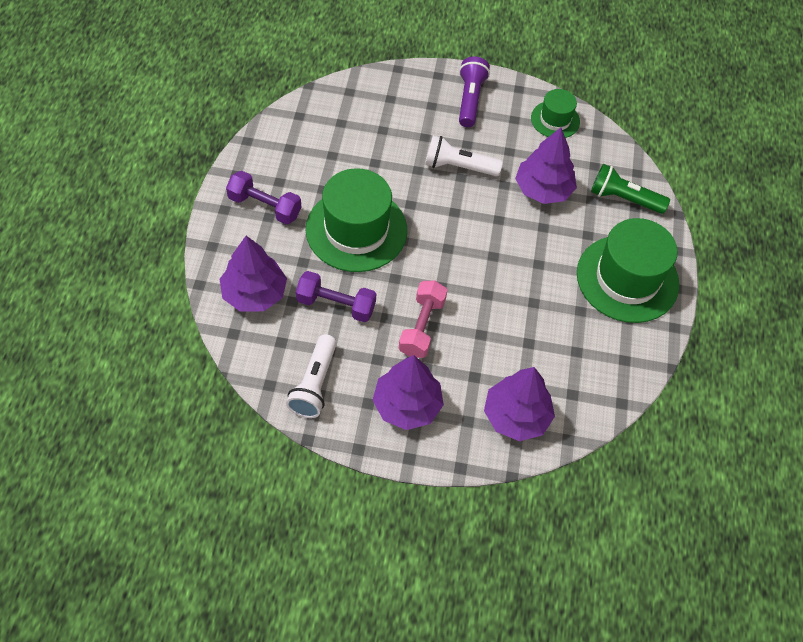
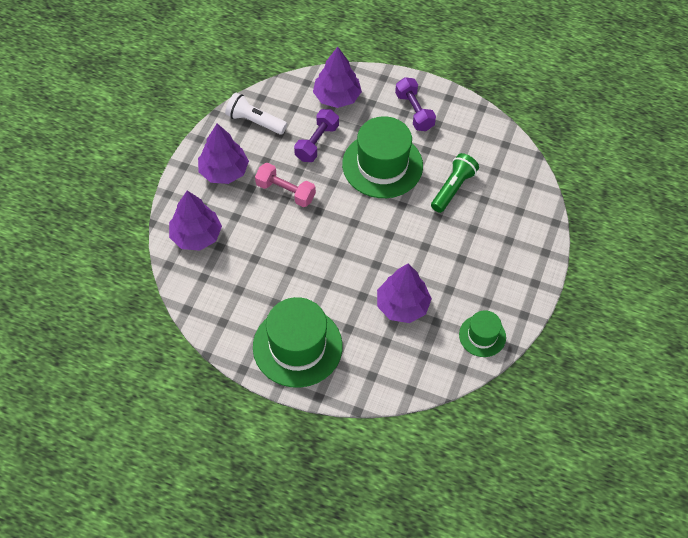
camera: 105 degrees right, 0 degrees up
purple dumbbell [226,171,301,225] -> purple dumbbell turned 60 degrees counterclockwise [395,77,436,131]
white flashlight [425,135,503,176] -> none
purple flashlight [459,56,490,127] -> none
green flashlight [591,164,670,214] -> green flashlight moved to [431,153,479,213]

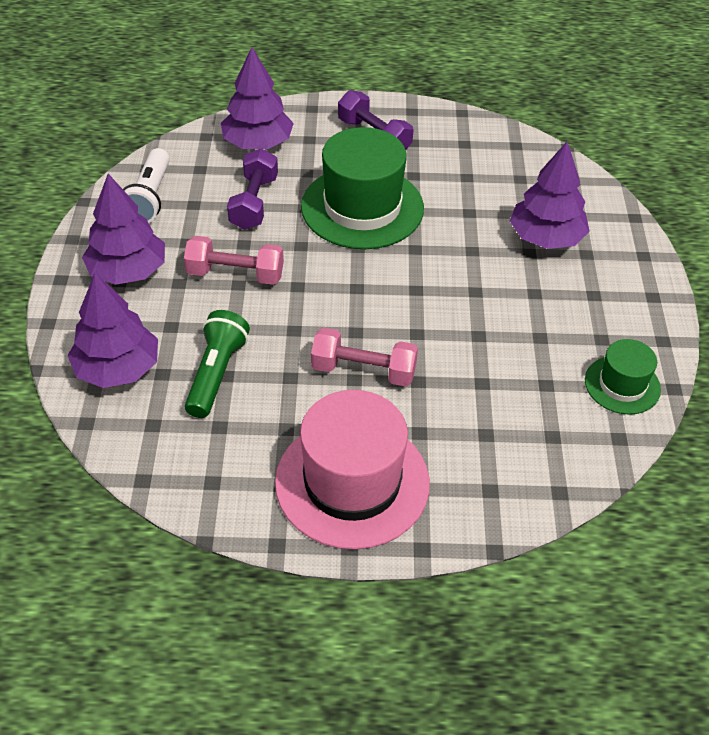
camera: 20 degrees left, 10 degrees down
white flashlight [225,93,287,135] -> white flashlight turned 90 degrees counterclockwise [123,148,170,223]
green hat [253,297,343,388] -> pink hat [275,390,430,549]
purple tree [377,264,432,323] -> purple tree moved to [510,142,590,249]
green flashlight [431,153,479,213] -> green flashlight moved to [185,310,250,418]
none -> pink dumbbell [311,328,418,387]

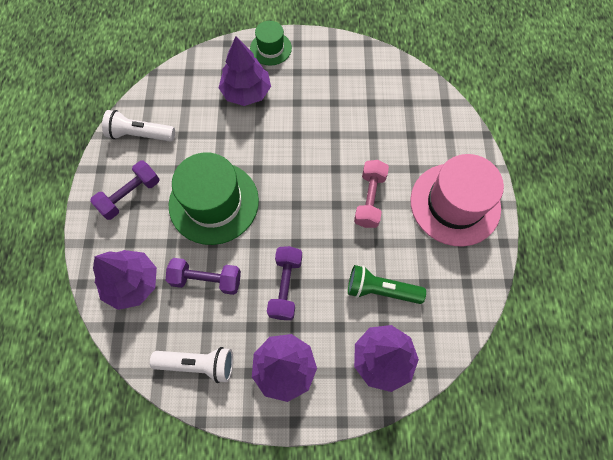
camera: 90 degrees left, 20 degrees up
pink dumbbell [184,236,284,285] -> purple dumbbell [267,246,302,320]
green hat [585,339,661,415] -> green hat moved to [250,21,292,66]
none -> white flashlight [102,110,175,142]

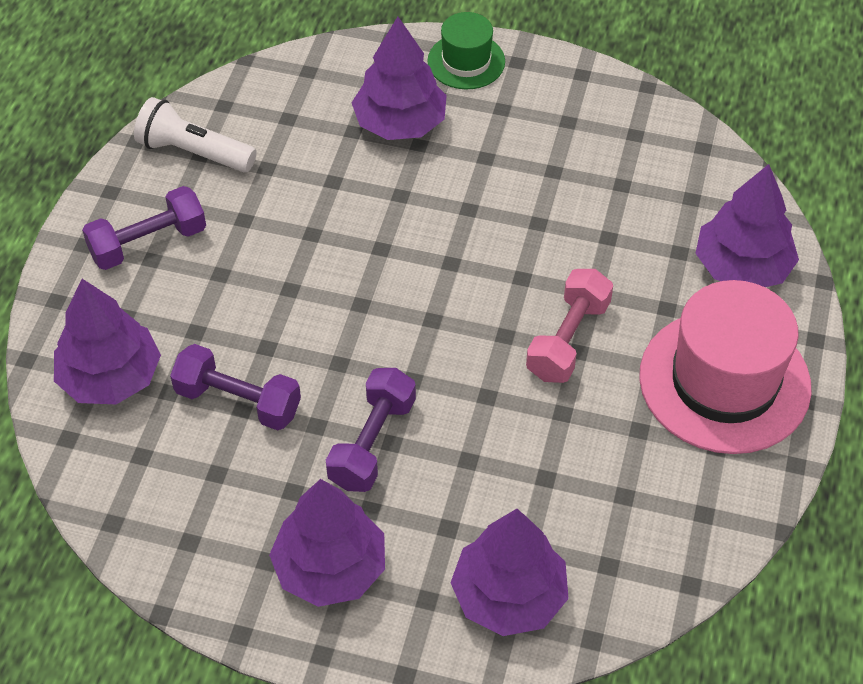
camera: 15 degrees right, 15 degrees down
white flashlight [150,347,233,383] -> none
green hat [169,152,259,245] -> none
green flashlight [348,265,426,304] -> none
none -> purple tree [695,164,799,287]

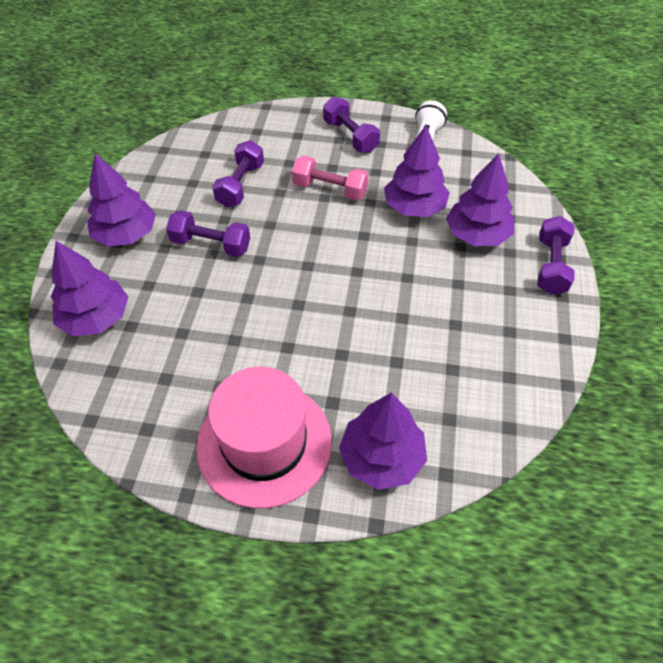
camera: 85 degrees right, 0 degrees up
purple tree [54,279,161,404] -> purple tree moved to [384,125,450,217]
green hat [427,12,505,89] -> purple dumbbell [537,216,574,295]
pink dumbbell [526,269,613,383] -> pink dumbbell moved to [292,156,369,201]

